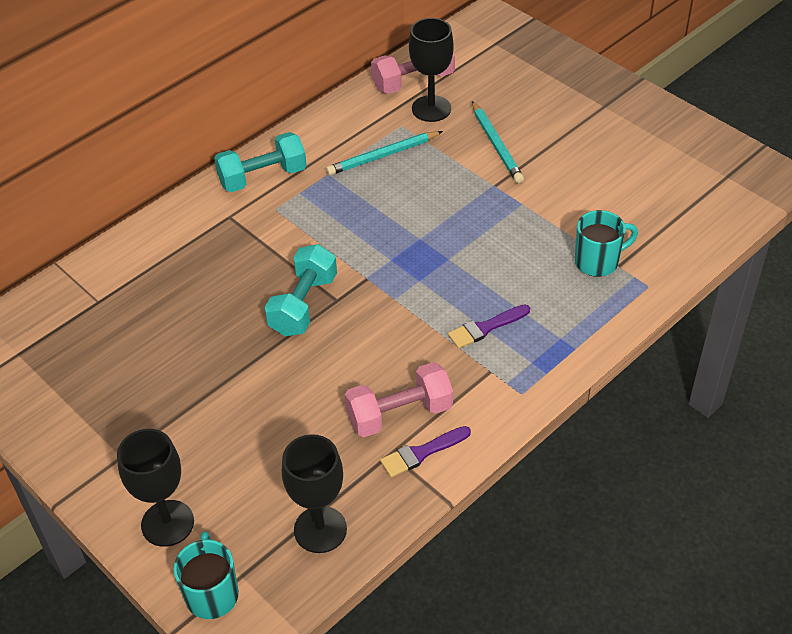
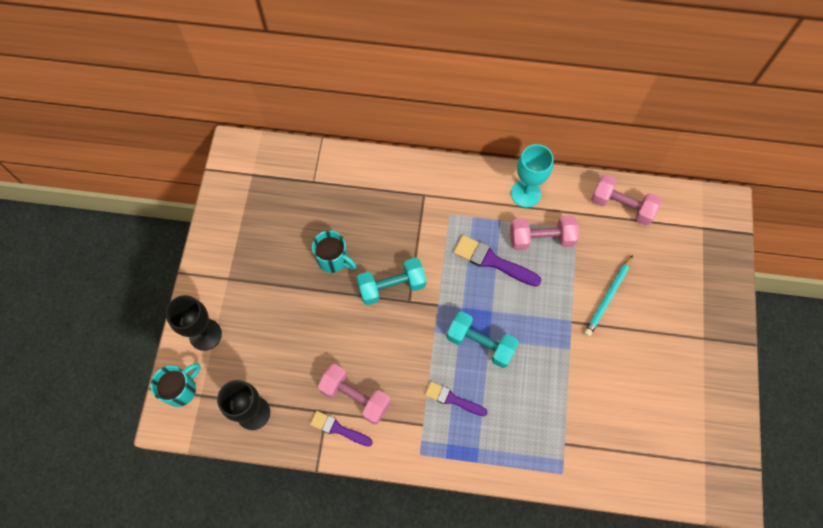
camera: 50 degrees right, 20 degrees up
turquoise dumbbell [214,132,307,192] -> turquoise dumbbell moved to [447,311,519,368]
turquoise pencil [326,131,443,175] -> pink dumbbell [510,215,579,250]
black goblet [409,18,454,122] -> none
turquoise mug [575,210,638,277] -> turquoise mug moved to [312,231,357,273]
none -> purple brush [453,235,542,286]
none -> turquoise goblet [511,144,554,208]

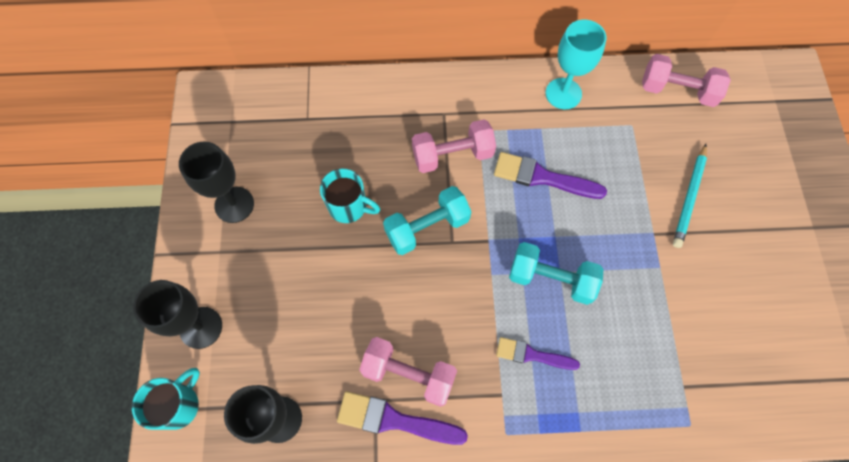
camera: 10 degrees left, 0 degrees up
purple brush [310,411,373,447] -> purple brush [337,391,468,445], size x1.52
pink dumbbell [510,215,579,250] -> pink dumbbell moved to [412,119,496,173]
none -> black goblet [179,142,254,223]

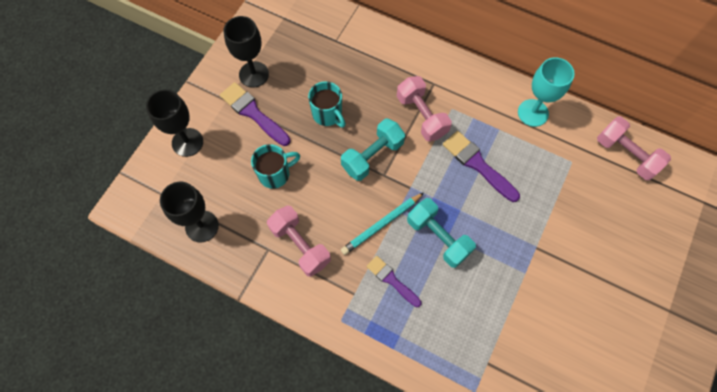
camera: 30 degrees right, 0 degrees up
turquoise mug [132,368,200,430] -> turquoise mug moved to [251,144,300,189]
purple brush [337,391,468,445] -> purple brush moved to [220,82,290,146]
turquoise dumbbell [383,186,471,255] -> turquoise dumbbell turned 45 degrees counterclockwise [341,119,405,181]
pink dumbbell [412,119,496,173] -> pink dumbbell turned 45 degrees clockwise [397,76,452,142]
turquoise pencil [673,144,707,248] -> turquoise pencil moved to [341,193,424,255]

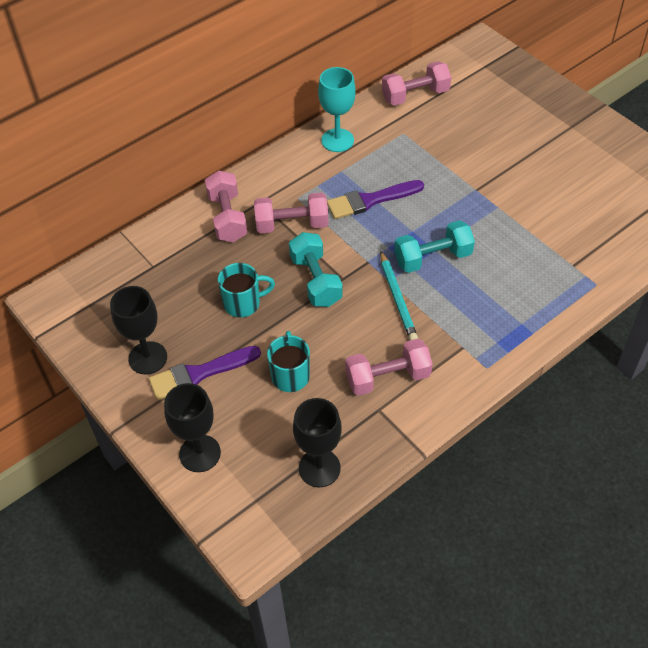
camera: 65 degrees left, 15 degrees down
purple brush [366,256,421,307] -> none
none -> pink dumbbell [205,170,247,242]

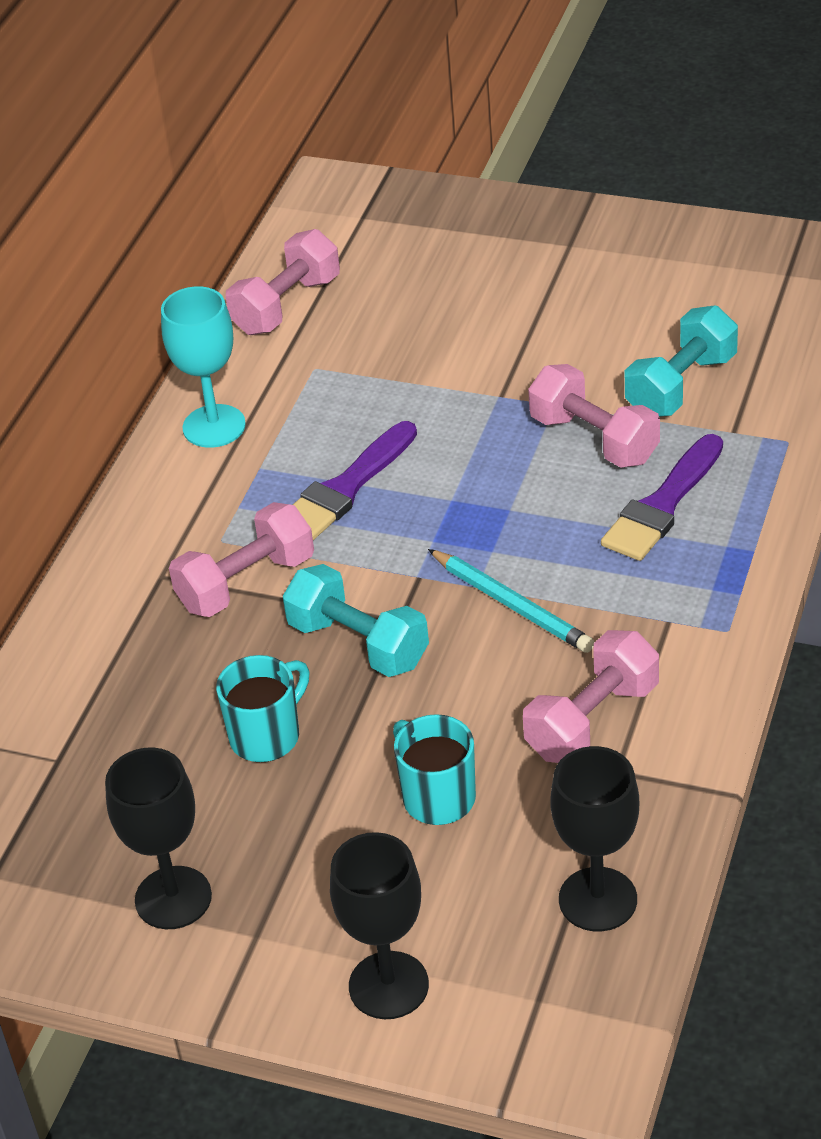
camera: 30 degrees left, 10 degrees down
purple brush [149,346,261,400] -> purple brush moved to [601,434,723,561]
pink dumbbell [205,170,247,242] -> pink dumbbell moved to [528,364,660,468]
turquoise dumbbell [394,220,475,273] -> turquoise dumbbell moved to [625,305,738,417]

